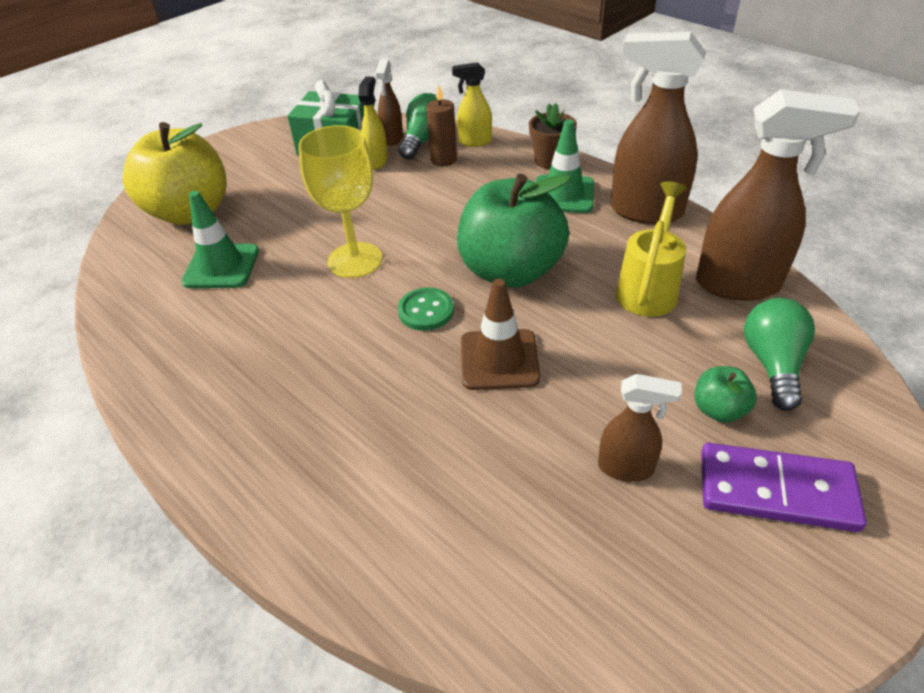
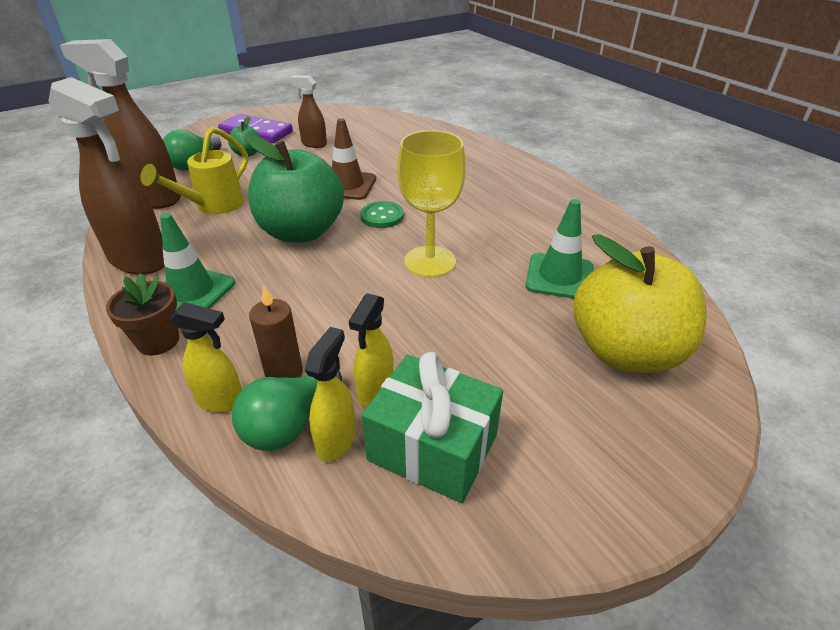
camera: 170 degrees left, 5 degrees down
brown spray bottle [375,60,403,146] -> yellow spray bottle [305,327,356,462]

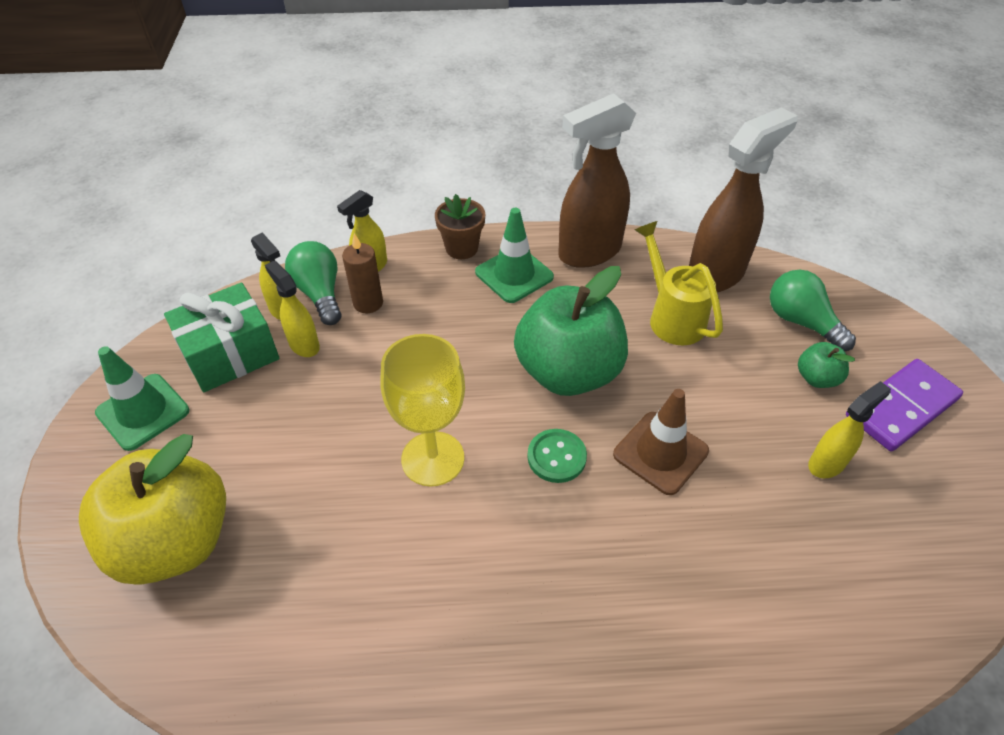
camera: 120 degrees right, 10 degrees up
brown spray bottle [289,75,327,148] -> yellow spray bottle [808,381,891,478]
green traffic cone [525,199,594,299] -> green traffic cone moved to [95,346,189,451]

